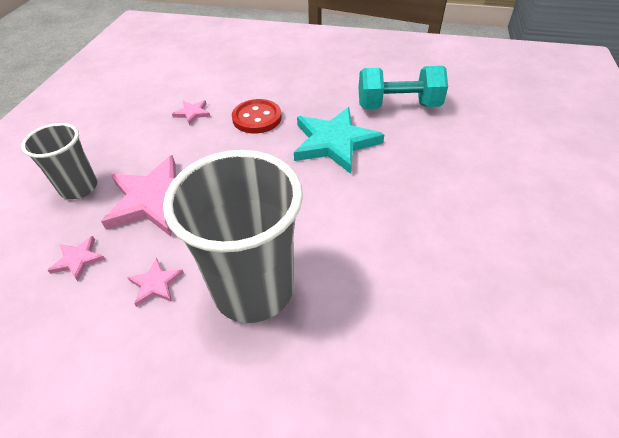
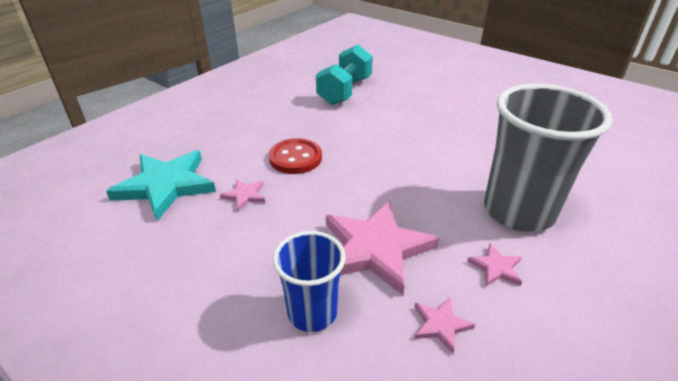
camera: 65 degrees left, 10 degrees down
grey cup [21,123,98,199] -> blue cup [273,231,346,332]
turquoise star [294,107,384,174] -> turquoise star moved to [106,150,216,221]

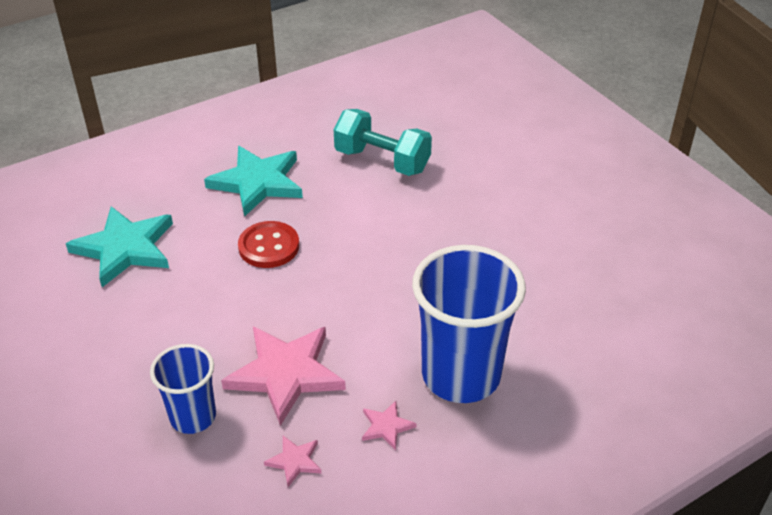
camera: 20 degrees right, 5 degrees up
pink star [220,179,265,211] -> none
turquoise dumbbell [316,45,373,105] -> turquoise dumbbell turned 75 degrees clockwise [334,109,432,176]
grey cup [484,84,612,232] -> blue cup [412,245,526,403]
none -> turquoise star [204,146,303,217]

